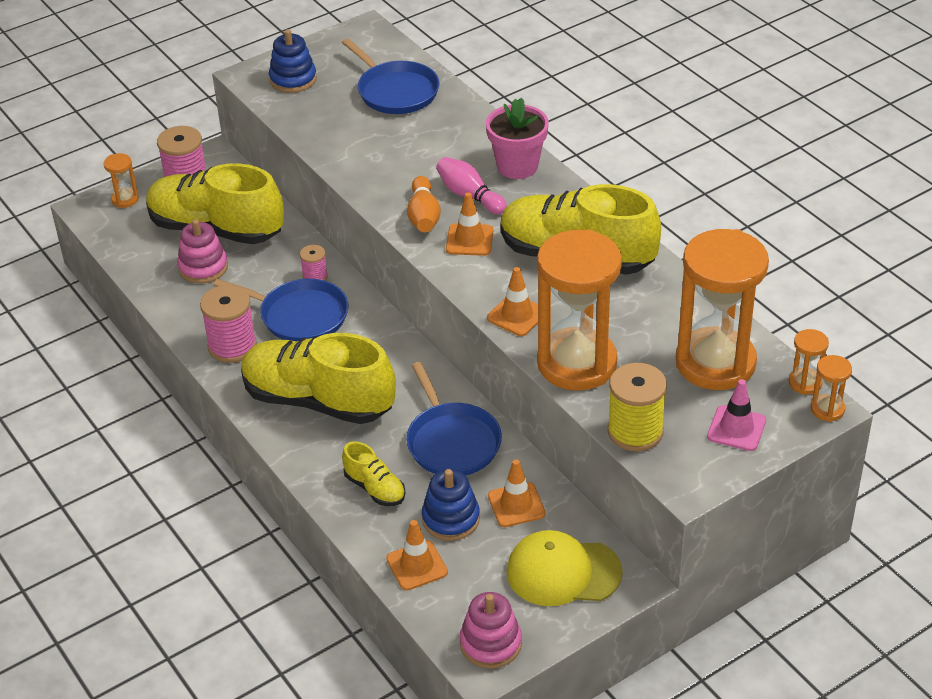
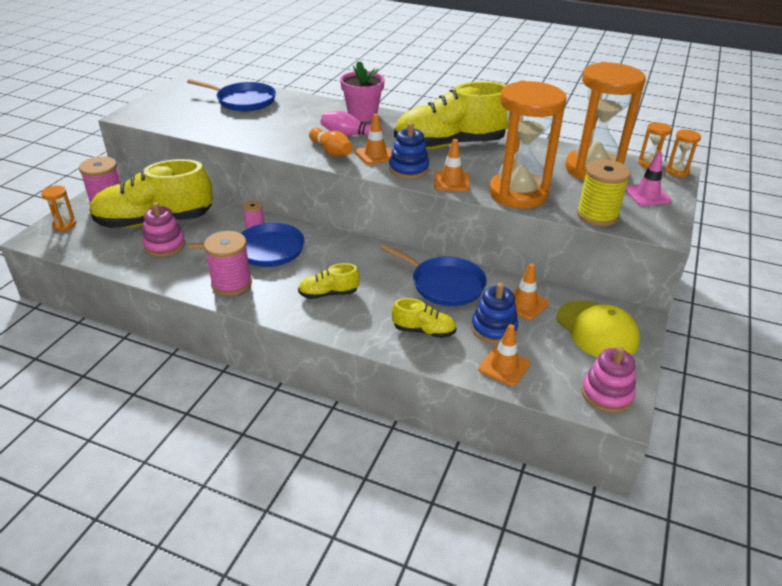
camera: 35 degrees left, 5 degrees down
yellow shoe [241,333,396,424] -> yellow shoe [298,263,360,299], size x0.46
blue stacking toy [269,29,317,93] -> blue stacking toy moved to [389,123,429,179]
yellow cap [507,530,623,606] -> yellow cap turned 90 degrees counterclockwise [556,300,640,357]

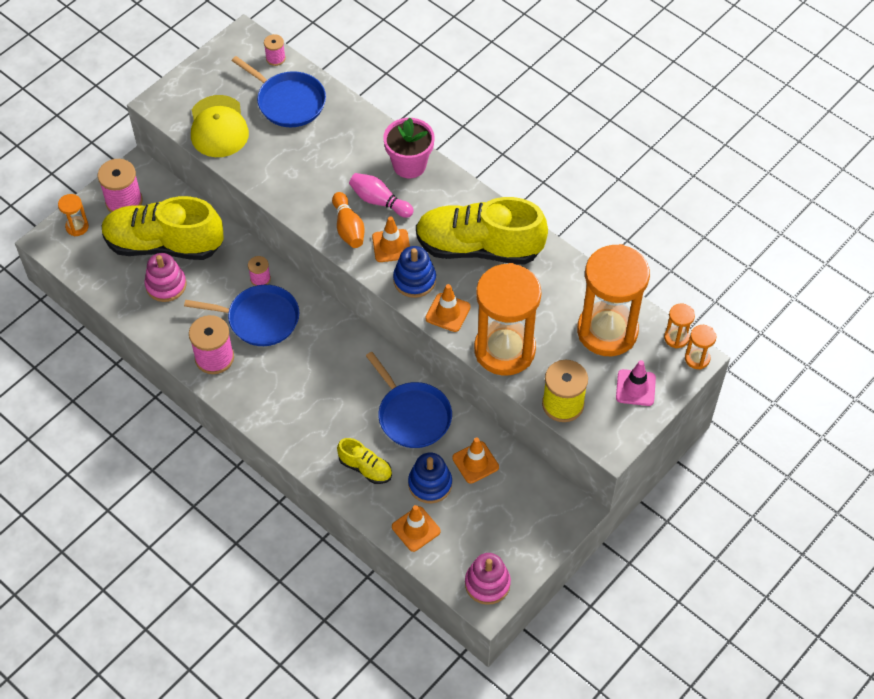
camera: 20 degrees right, 20 degrees up
yellow shoe [298,263,360,299] -> none
yellow cap [556,300,640,357] -> yellow cap moved to [191,95,249,157]
none -> pink spool [264,34,286,66]

